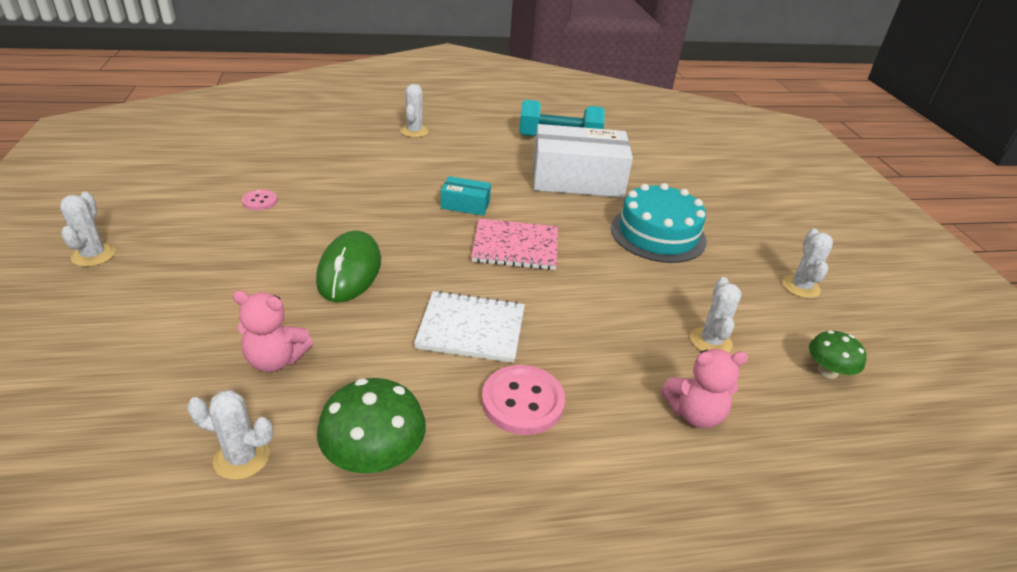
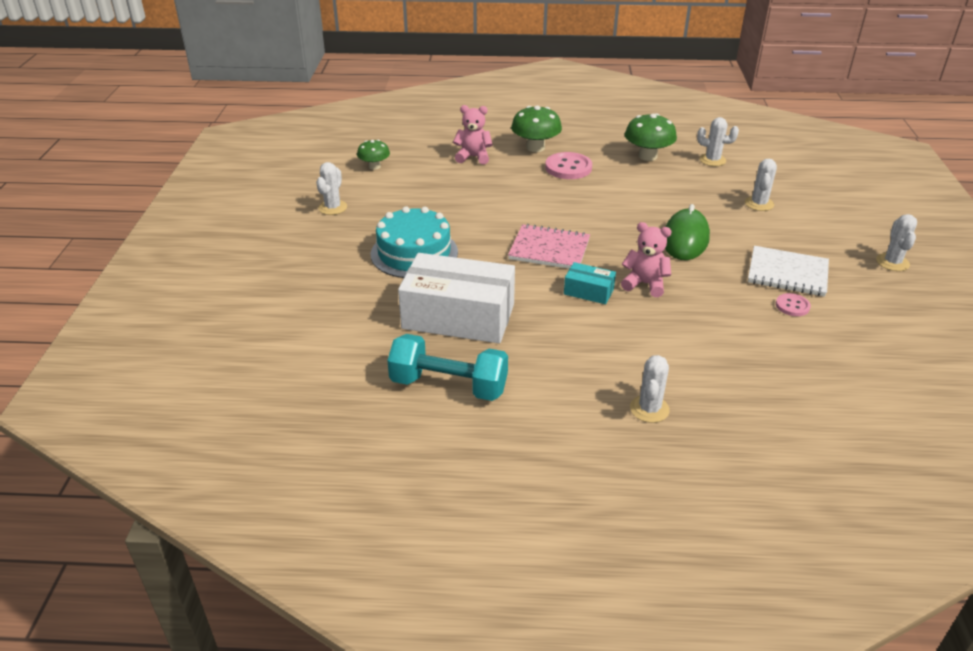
camera: 165 degrees left, 0 degrees up
pink teddy bear [233,291,313,372] -> pink teddy bear moved to [621,222,672,297]
white notebook [414,291,525,363] -> white notebook moved to [748,246,829,297]
white cactus [691,277,742,353] -> white cactus moved to [745,159,777,211]
none -> green mushroom [511,106,562,152]

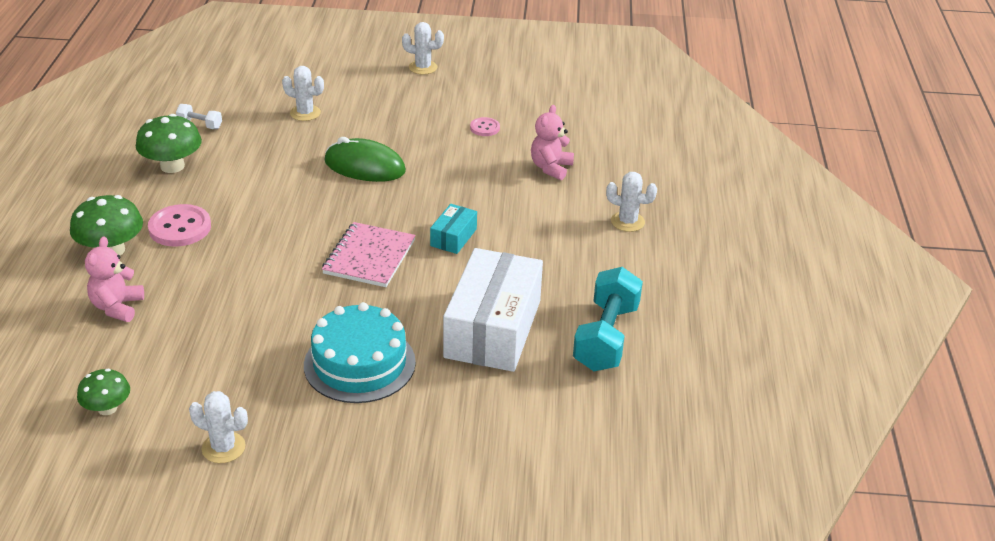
camera: 90 degrees left, 0 degrees up
pink teddy bear [621,222,672,297] -> pink teddy bear moved to [531,105,574,180]
white cactus [697,117,739,166] -> white dumbbell [176,104,222,129]
white notebook [748,246,829,297] -> none

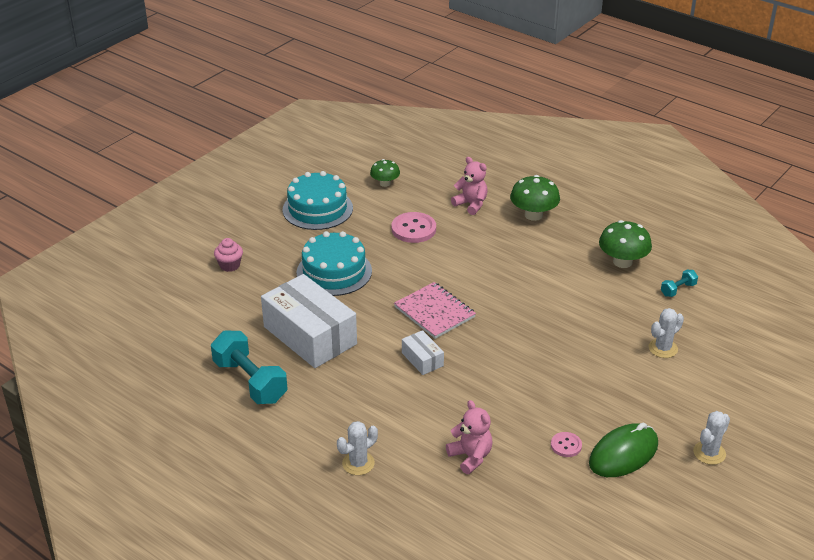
camera: 125 degrees right, 0 degrees up
pink button [148,204,211,247] -> pink button moved to [392,212,436,243]
white dumbbell [176,104,222,129] -> turquoise dumbbell [661,270,698,297]
white cactus [189,391,248,463] -> turquoise cake [283,171,353,230]
green mouse [324,137,406,182] -> green mouse moved to [589,423,658,477]
turquoise box [430,204,477,254] -> white box [402,330,444,375]
none -> pink cupcake [214,238,243,272]

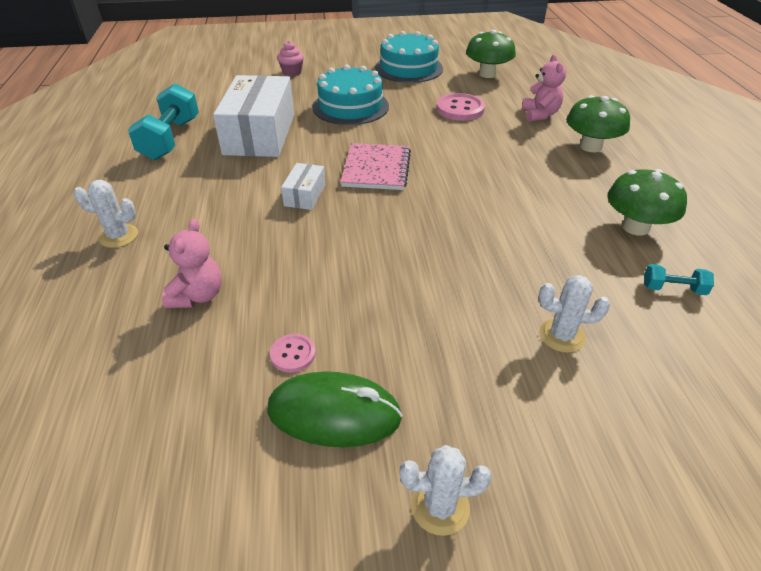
camera: 45 degrees right, 5 degrees up
green mushroom [370,159,400,187] -> green mushroom [466,30,516,78], size x1.59

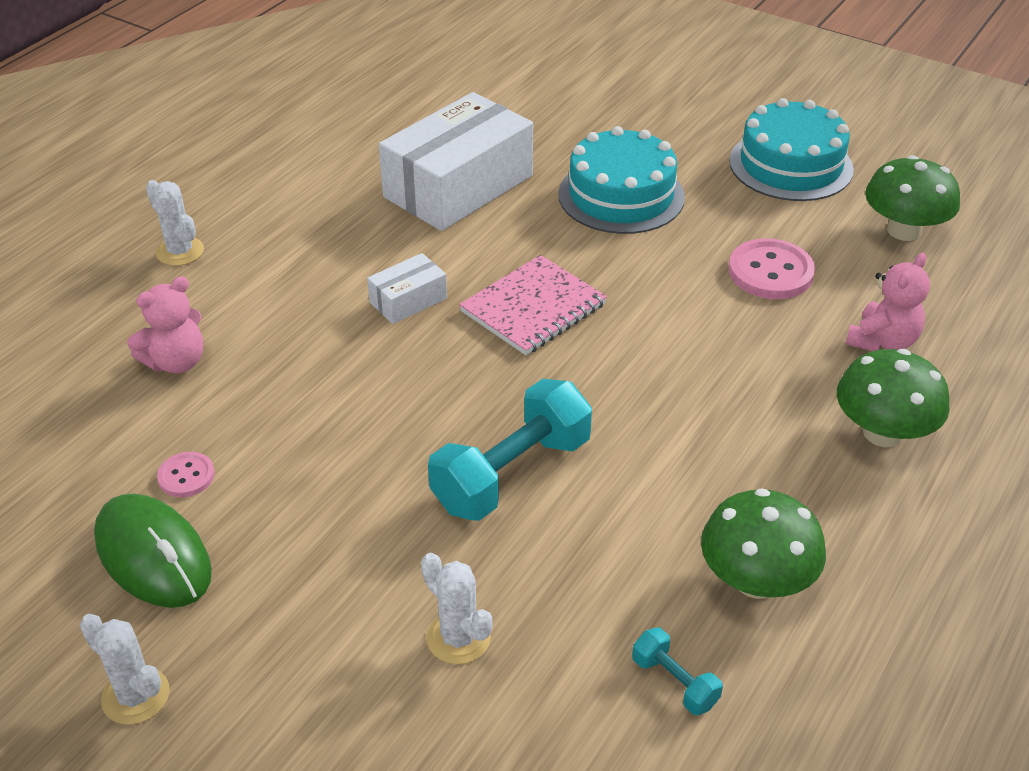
camera: 40 degrees right, 0 degrees up
turquoise dumbbell [128,83,199,160] -> turquoise dumbbell moved to [428,379,592,521]
pink cupcake [277,41,304,76] -> none

